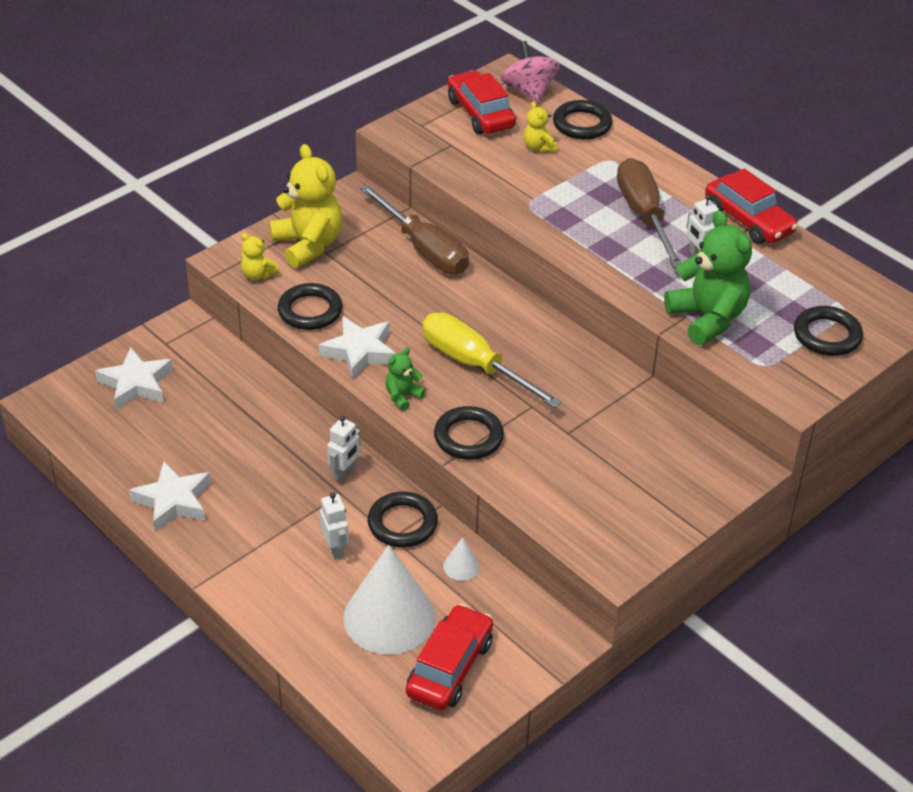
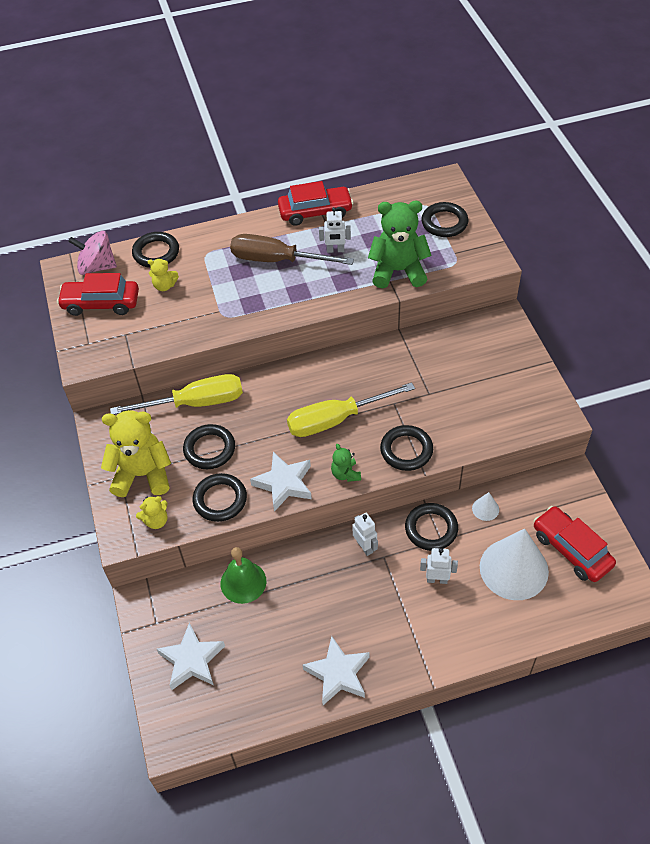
camera: 60 degrees left, 10 degrees up
brown screwdriver [360,185,469,274] -> yellow screwdriver [110,374,243,415]
none -> black ring [183,424,235,469]
none -> green bell [221,547,266,604]

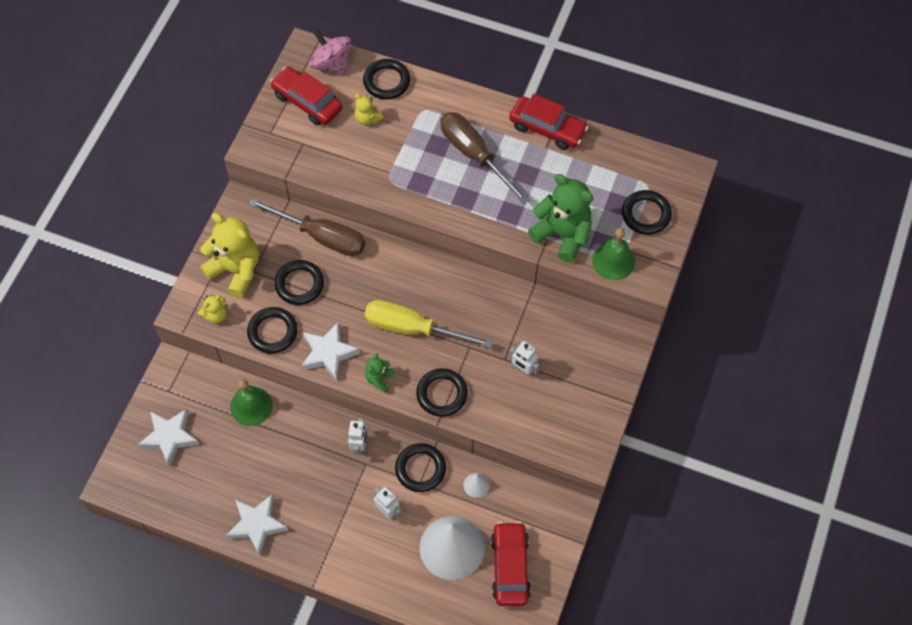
camera: 35 degrees right, 10 degrees up
yellow screwdriver [110,374,243,415] -> brown screwdriver [249,198,366,256]
yellow teddy bear [136,496,168,529] -> yellow teddy bear turned 45 degrees counterclockwise [198,295,227,323]
white robot [319,207,351,253] -> white robot moved to [509,341,539,377]
none -> green bell [592,228,635,280]

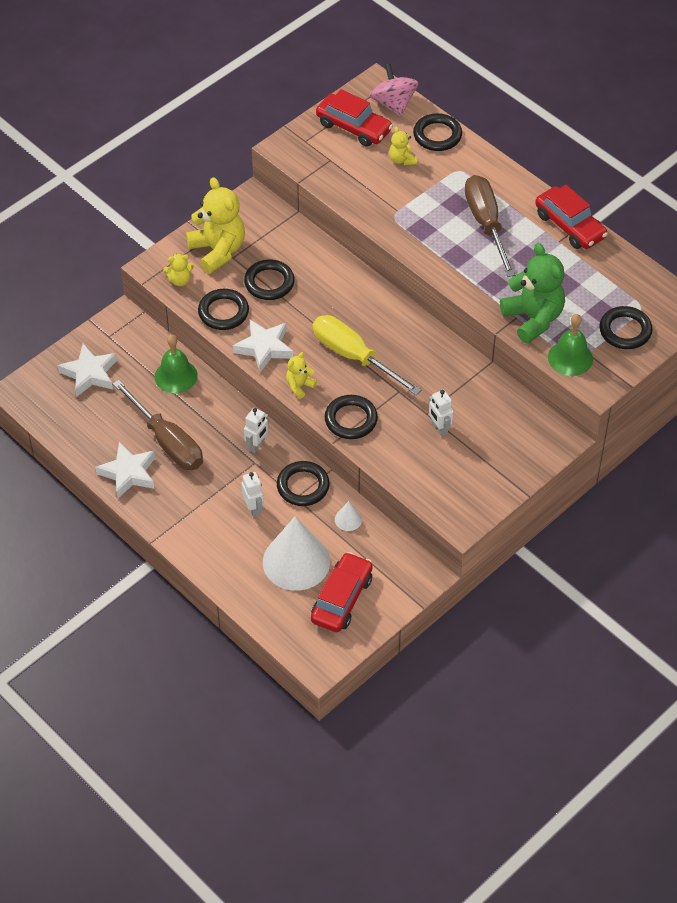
camera: 25 degrees right, 10 degrees down
brown screwdriver [249,198,366,256] -> brown screwdriver moved to [112,379,203,470]
red car [270,67,343,126] -> red car turned 150 degrees clockwise [316,89,393,147]
green teddy bear [365,353,394,393] -> yellow teddy bear [286,352,317,399]

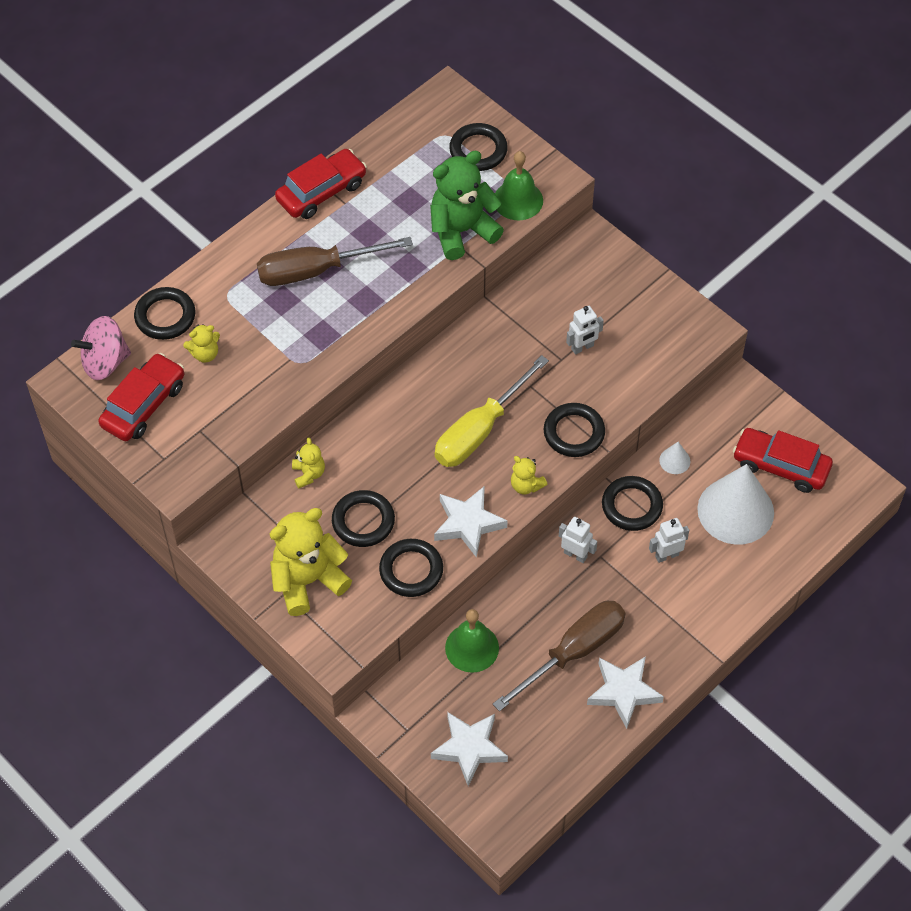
camera: 90 degrees left, 5 degrees up
yellow teddy bear [163,254,194,286] -> yellow teddy bear moved to [292,438,325,488]

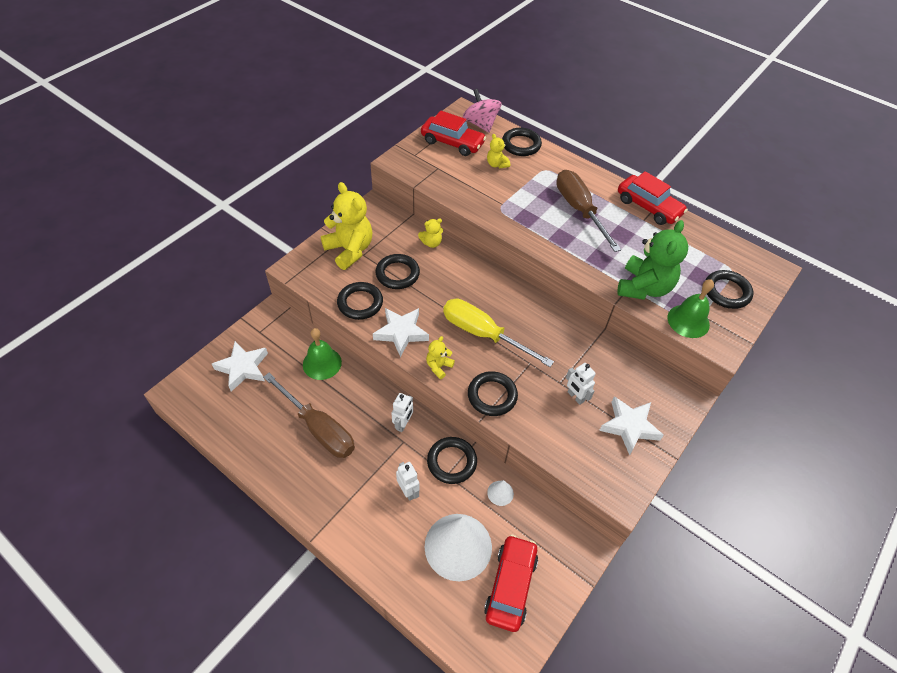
camera: 80 degrees right, 5 degrees down
green teddy bear [430,151,504,260] -> green teddy bear turned 60 degrees clockwise [617,220,688,300]
white star [587,656,664,729] -> white star moved to [599,396,664,455]

